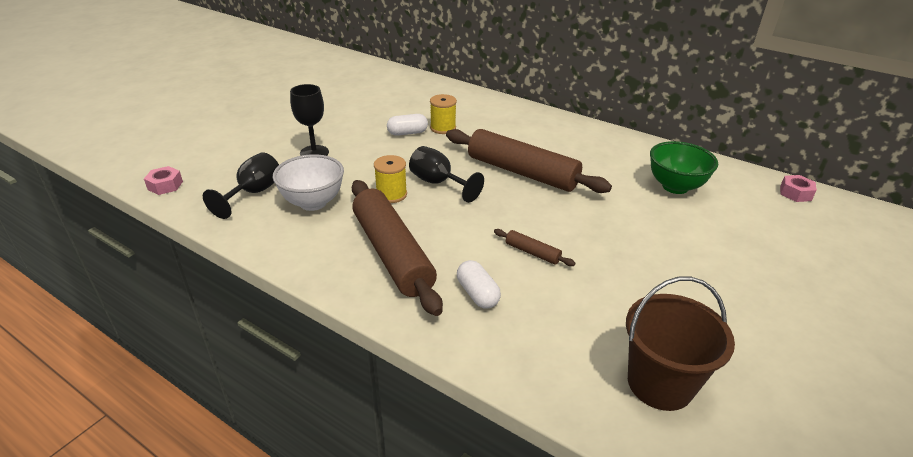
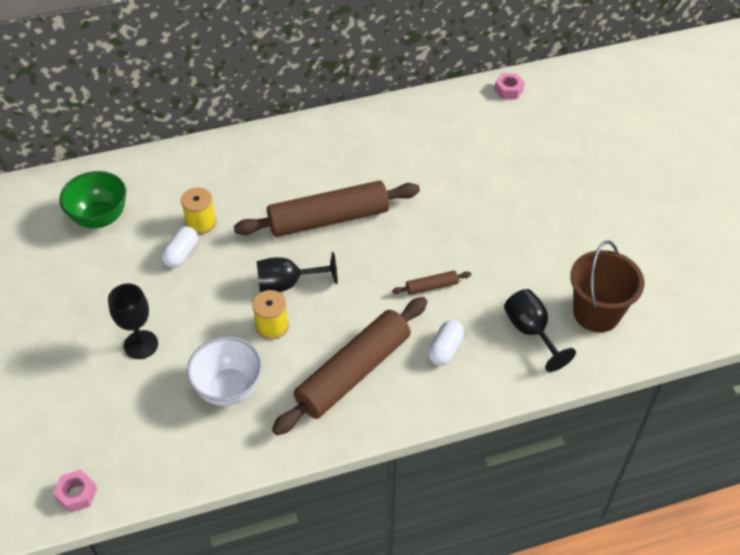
camera: 50 degrees left, 15 degrees up
black goblet [203,152,279,219] -> black goblet moved to [504,289,576,372]
brown rolling pin [352,180,443,316] -> brown rolling pin turned 60 degrees counterclockwise [272,297,427,435]
white capsule [457,260,501,309] -> white capsule turned 75 degrees counterclockwise [428,320,464,366]
green bowl [650,141,718,194] -> green bowl moved to [59,171,126,228]

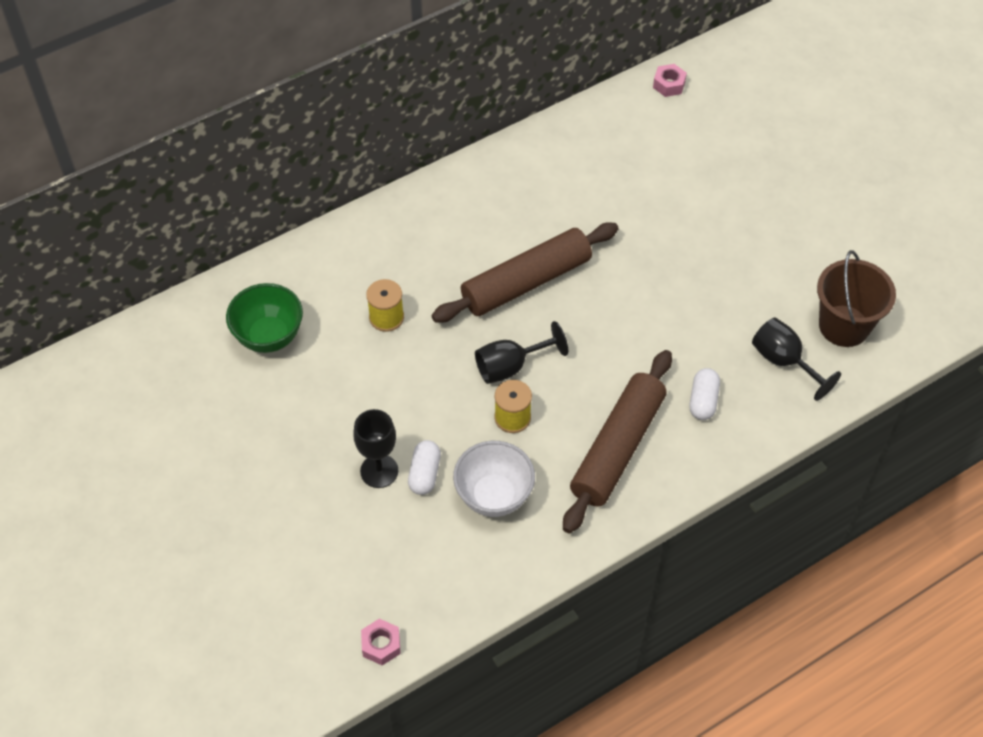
camera: 15 degrees left, 5 degrees up
white capsule [161,226,198,268] -> white capsule moved to [408,440,441,495]
brown rolling pin [392,271,472,295] -> none

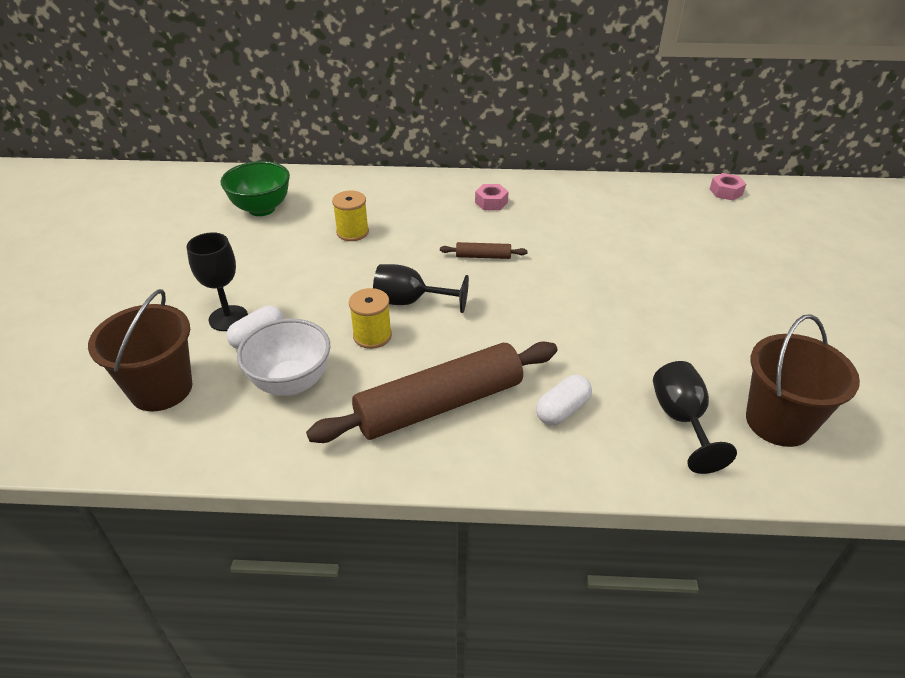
camera: 35 degrees right, 15 degrees down
pink nut [361,619,401,666] -> pink nut moved to [475,184,509,210]
brown rolling pin [431,222,619,323] -> brown rolling pin [440,242,528,259], size x0.41
none -> brown bucket [88,289,192,411]

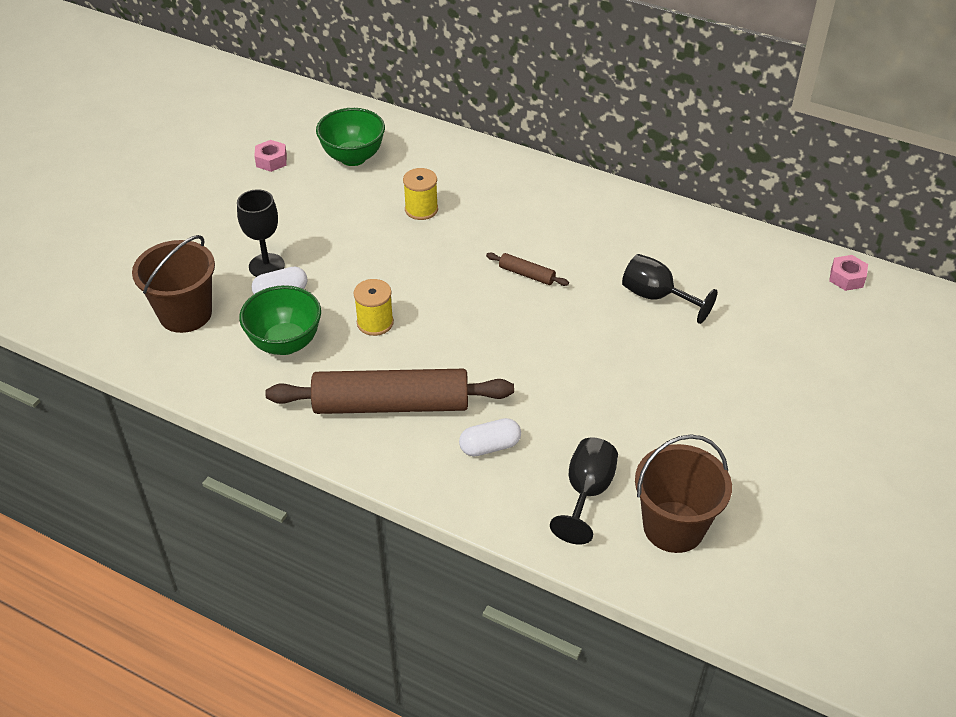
camera: 25 degrees right, 5 degrees up
white bowl [237,319,330,396] -> green bowl [239,285,321,355]
black goblet [373,264,469,313] -> black goblet moved to [622,254,717,324]
pink nut [475,184,509,210] -> pink nut moved to [254,140,287,172]

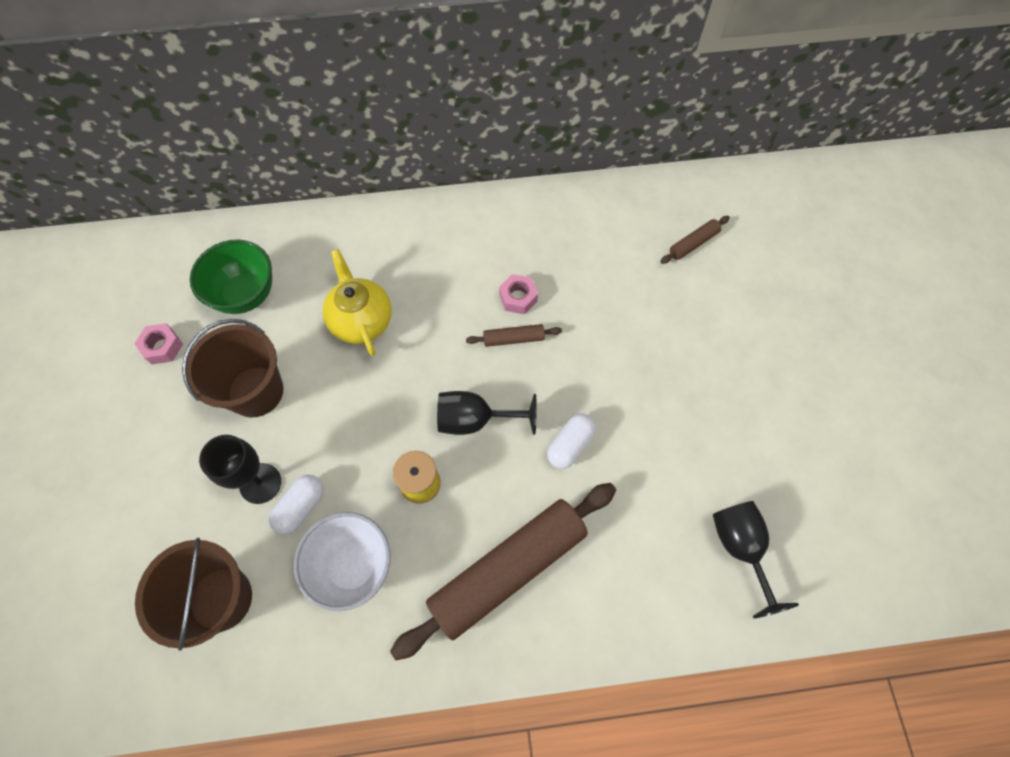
camera: 35 degrees left, 20 degrees up
green bowl [239,285,321,355] -> white bowl [294,512,391,611]
yellow spool [403,168,438,220] -> yellow teapot [322,249,392,356]
white capsule [459,418,521,457] -> white capsule moved to [547,413,596,469]
black goblet [622,254,717,324] -> black goblet moved to [437,391,537,435]
brown bucket [635,434,732,553] -> brown bucket moved to [182,319,283,417]
pink nut [829,255,868,291] -> pink nut moved to [499,274,538,314]
none -> brown rolling pin [660,216,730,264]

